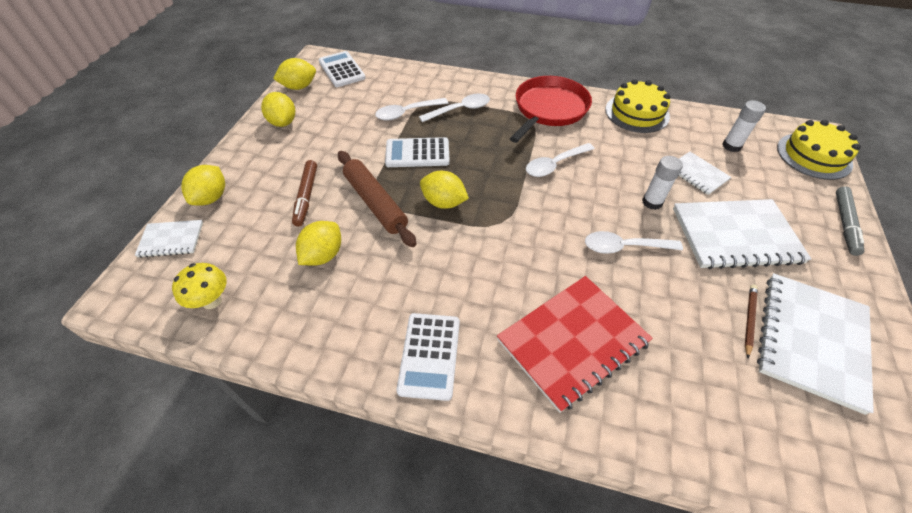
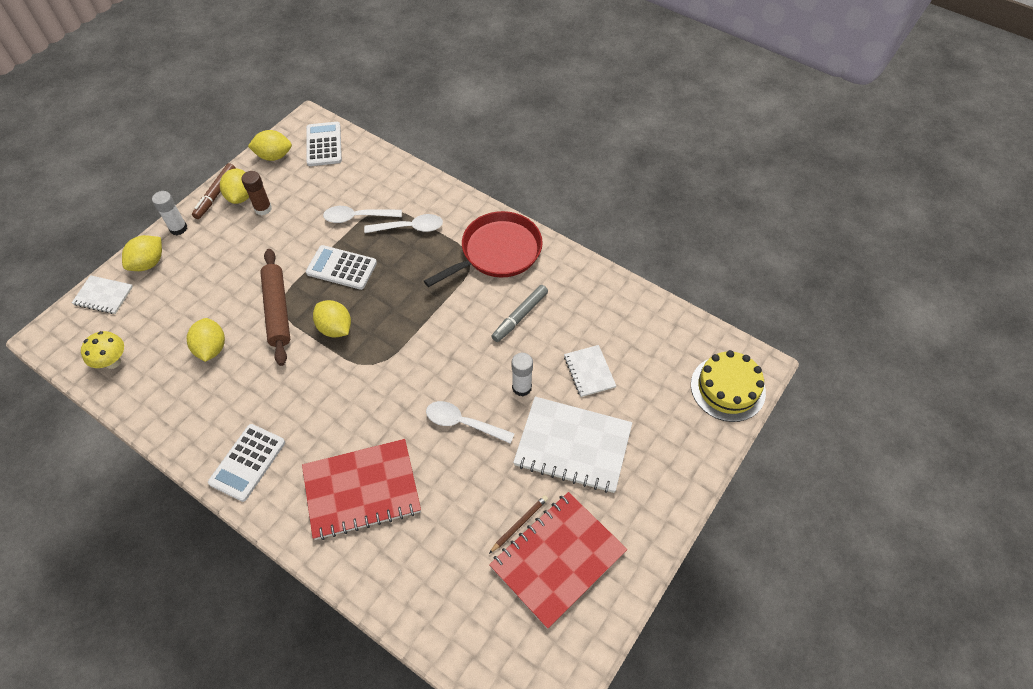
camera: 20 degrees right, 5 degrees up
brown marker [292,160,317,226] -> brown marker moved to [192,163,236,219]
yellow lemon [296,221,341,266] -> yellow lemon turned 60 degrees counterclockwise [187,318,225,362]
white spoon [526,143,595,177] -> none
yellow cake [605,79,671,133] -> none
white glue stick [722,100,766,152] -> white glue stick moved to [152,191,187,235]
white notebook [757,273,874,415] -> red notebook [489,492,627,629]
grey marker [836,186,864,256] -> grey marker moved to [491,285,548,342]
none -> brown glue stick [241,171,272,215]

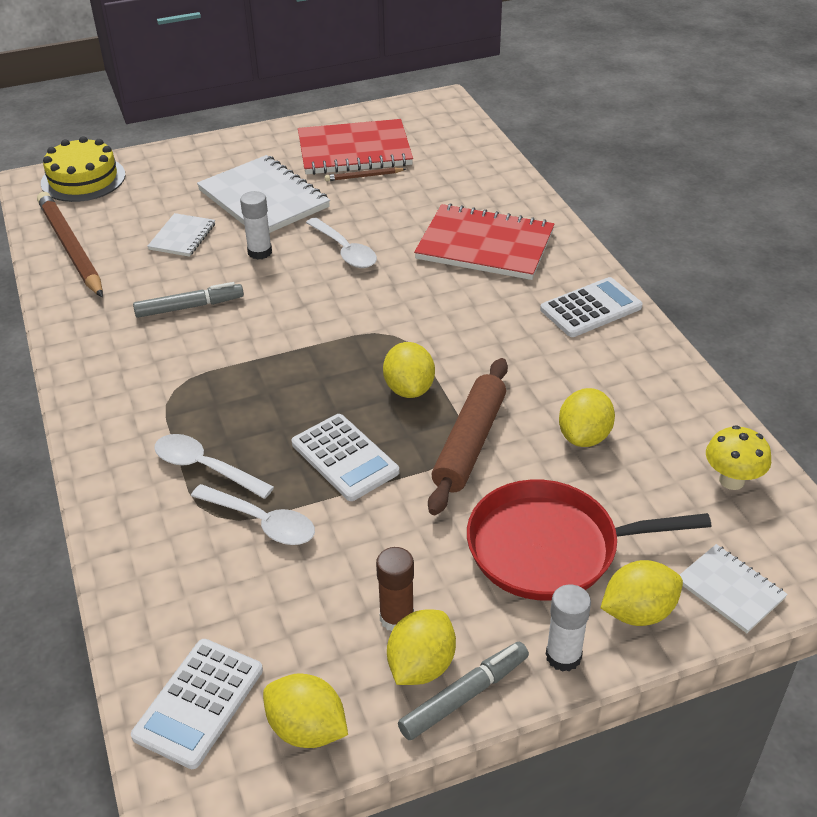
camera: 145 degrees left, 15 degrees down
brown marker [192,163,236,219] -> grey marker [398,641,529,740]
red pan [424,211,543,287] -> red pan moved to [467,479,711,601]
none -> brown pencil [37,192,103,297]

